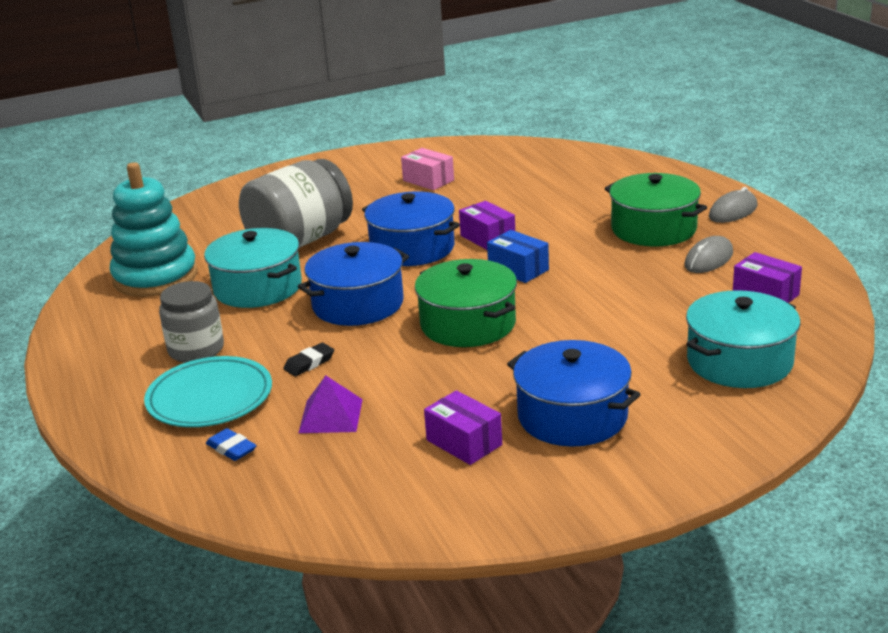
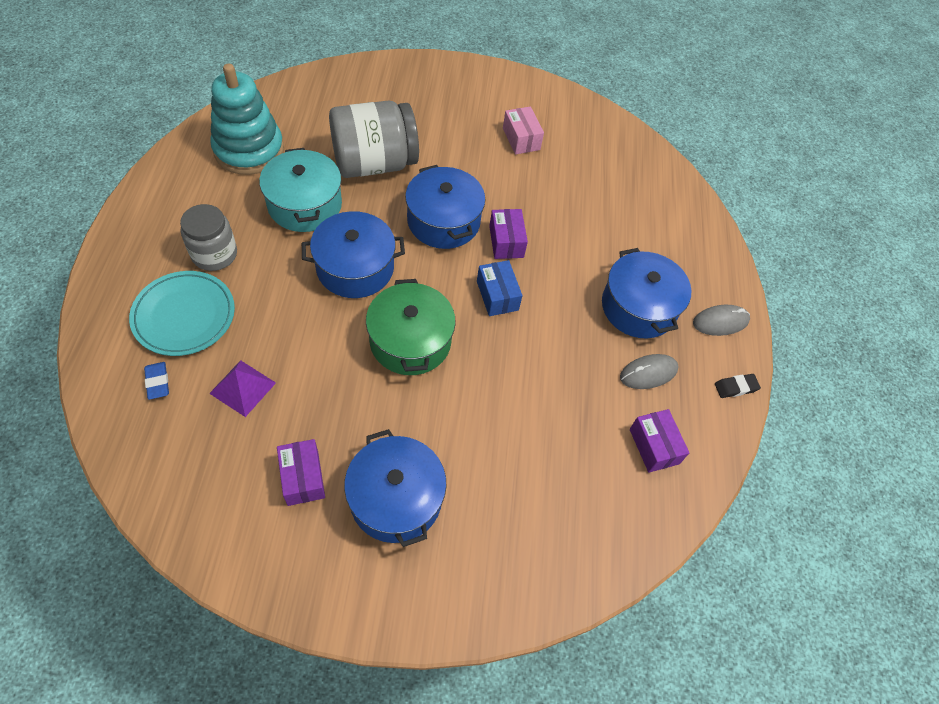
camera: 20 degrees right, 30 degrees up
black eraser [283,343,334,376] -> black eraser moved to [715,374,761,398]
green pot [605,173,707,247] -> blue pot [602,248,691,338]
turquoise pot [686,290,800,388] -> none

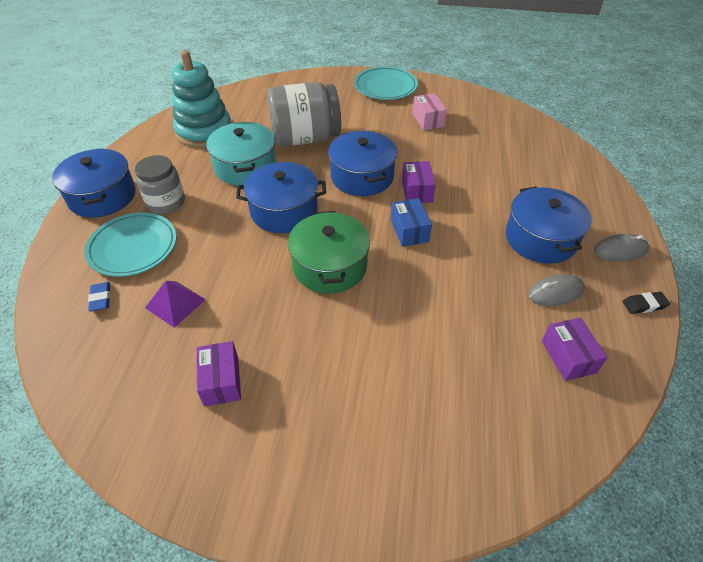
camera: 10 degrees right, 10 degrees down
blue pot [344,429,447,547] -> blue pot moved to [52,149,136,218]
none -> turquoise plate [354,66,418,100]

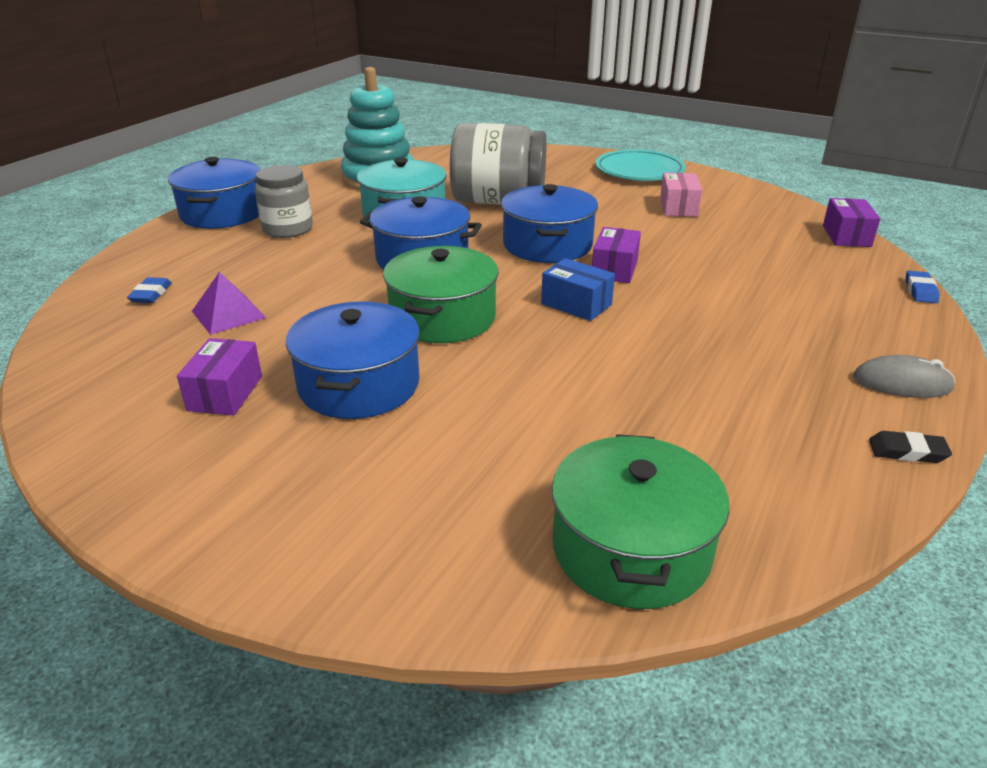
camera: 20 degrees right, 15 degrees down
turquoise plate [84,213,177,277] -> none
blue box [391,198,432,247] -> blue box turned 60 degrees counterclockwise [541,258,615,321]
blue pot [506,186,592,264] -> blue pot moved to [286,302,420,419]
grey mouse [528,274,585,306] -> none
purple box [542,318,608,381] -> purple box moved to [823,198,880,247]
none -> green pot [552,434,729,609]
none -> blue eraser [905,271,940,303]

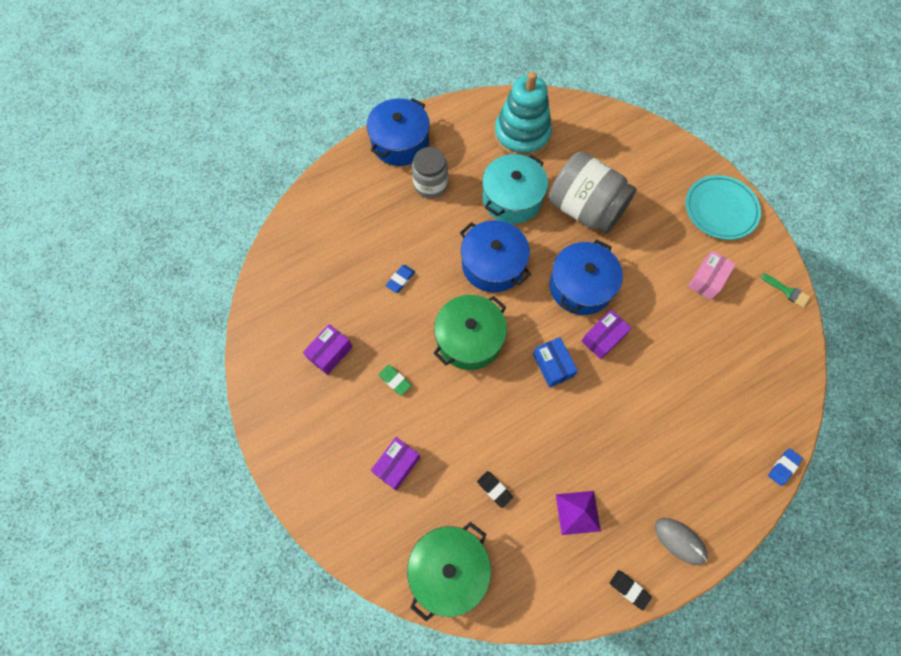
camera: 30 degrees right, 35 degrees up
blue eraser [127,277,172,303] -> blue eraser moved to [385,265,415,293]
purple pyramid [192,272,266,335] -> purple pyramid moved to [556,491,601,535]
blue pot [286,302,420,419] -> green eraser [378,365,411,395]
purple box [823,198,880,247] -> purple box moved to [371,437,420,490]
none -> black eraser [477,471,513,508]
none -> green brush [761,274,810,308]

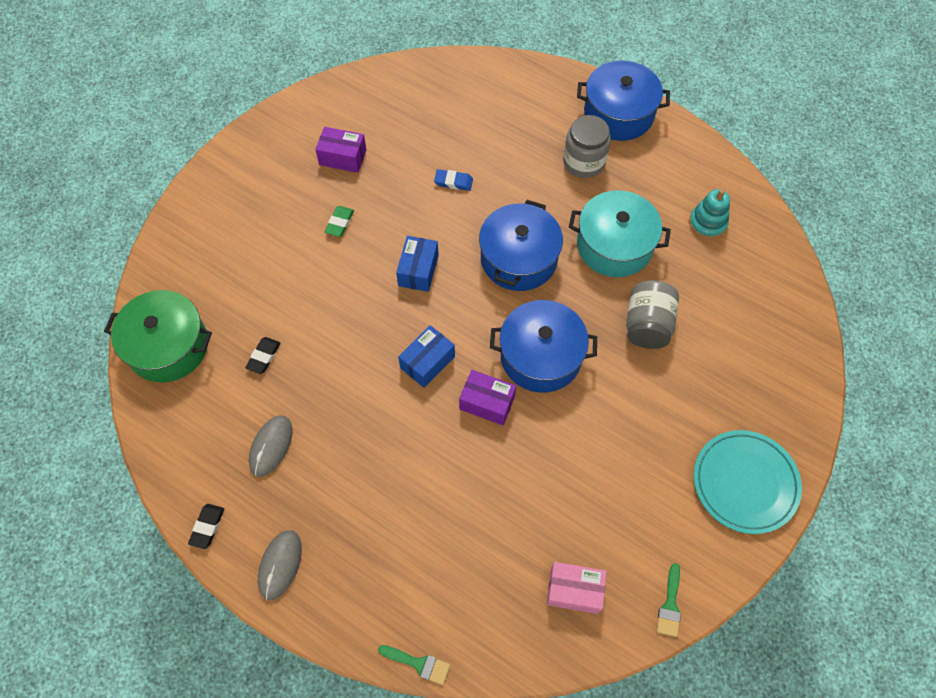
camera: 65 degrees right, 5 degrees down
purple box [371,437,420,490] -> none
green pot [433,295,507,370] -> blue box [396,236,439,292]
turquoise stacking toy [494,71,552,157] -> turquoise stacking toy [689,189,730,239], size x0.51
grey jar [549,151,636,234] -> grey jar [626,280,679,349], size x0.62
purple pyramid [556,491,601,535] -> grey mouse [249,415,293,477]
pink box [688,251,736,300] -> pink box moved to [547,562,607,614]
blue eraser [768,448,803,486] -> green brush [378,645,450,685]

